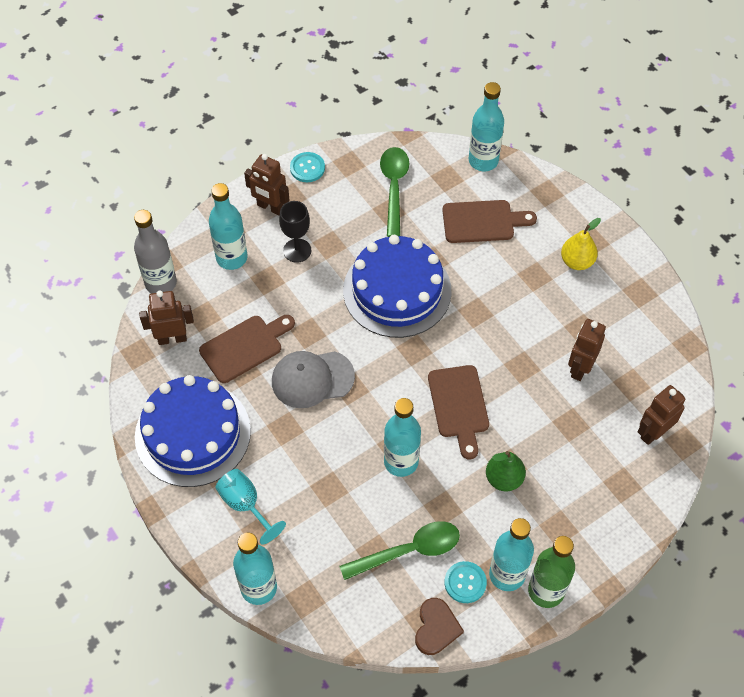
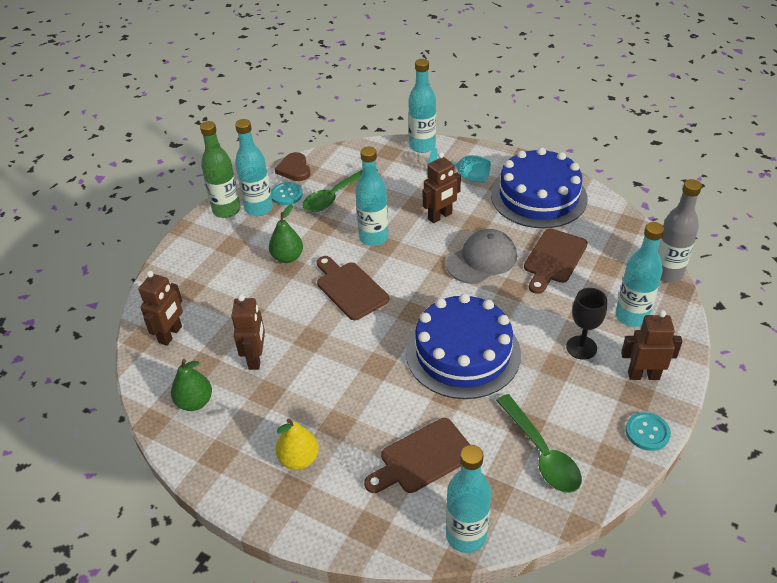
camera: 155 degrees right, 15 degrees down
brown robot [139,290,194,345] -> brown robot moved to [422,152,461,223]
none -> green pear [171,359,212,411]

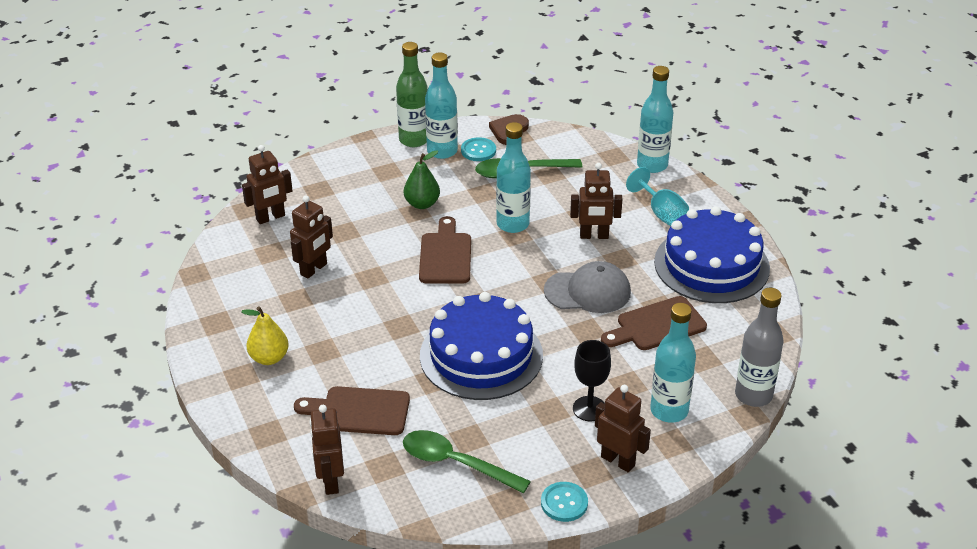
camera: 35 degrees right, 5 degrees down
green pear [171,359,212,411] -> none
turquoise bottle [446,445,492,553] -> brown robot [310,405,344,495]
green spoon [496,394,582,493] -> green spoon turned 105 degrees clockwise [403,430,531,493]

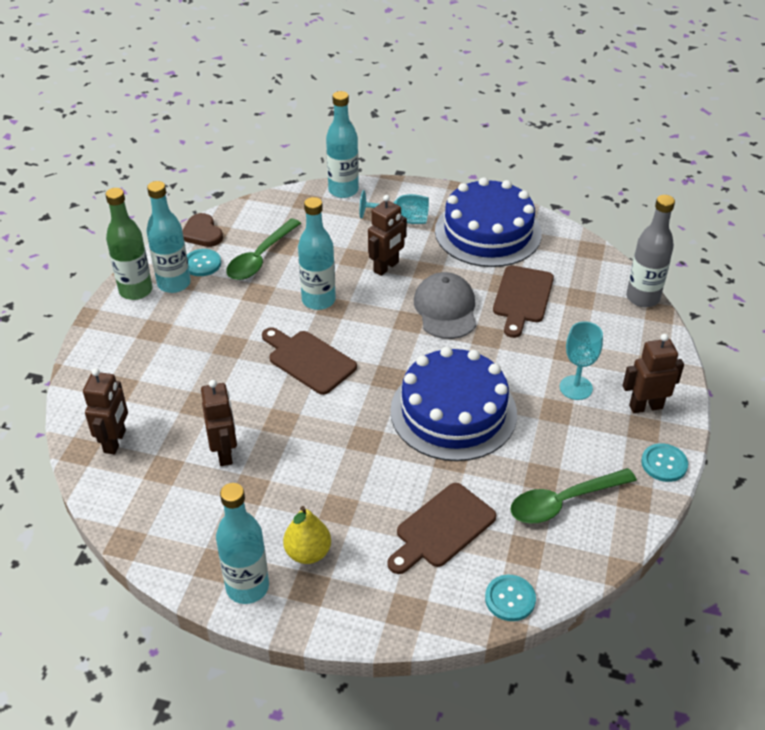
camera: 50 degrees left, 5 degrees up
brown robot [310,405,344,495] -> turquoise button [485,575,536,621]
green pear [404,150,440,209] -> none
grey cap [544,261,631,313] -> grey cap turned 45 degrees counterclockwise [414,272,476,339]
black goblet [573,340,611,422] -> turquoise goblet [560,321,603,400]
turquoise bottle [650,303,696,423] -> turquoise bottle moved to [216,483,269,604]

